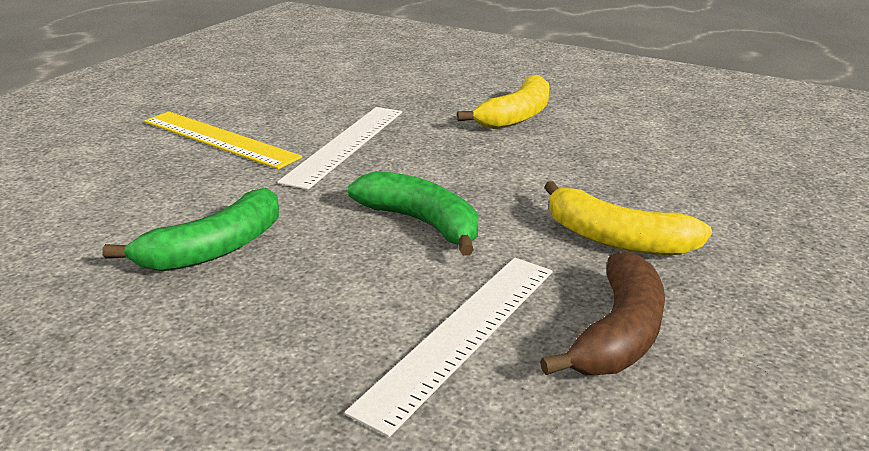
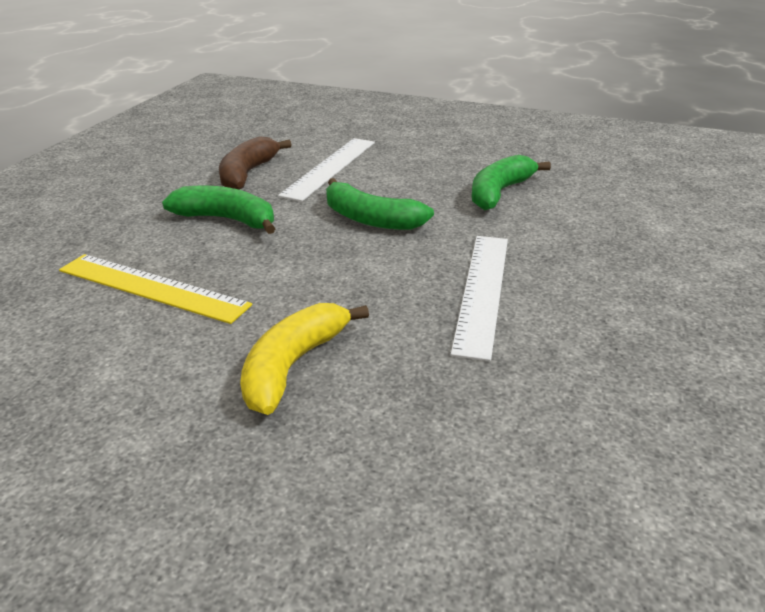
camera: 170 degrees right, 5 degrees up
yellow ruler [144,112,302,169] -> yellow ruler moved to [59,254,252,324]
yellow banana [544,181,712,255] -> green banana [162,185,276,234]

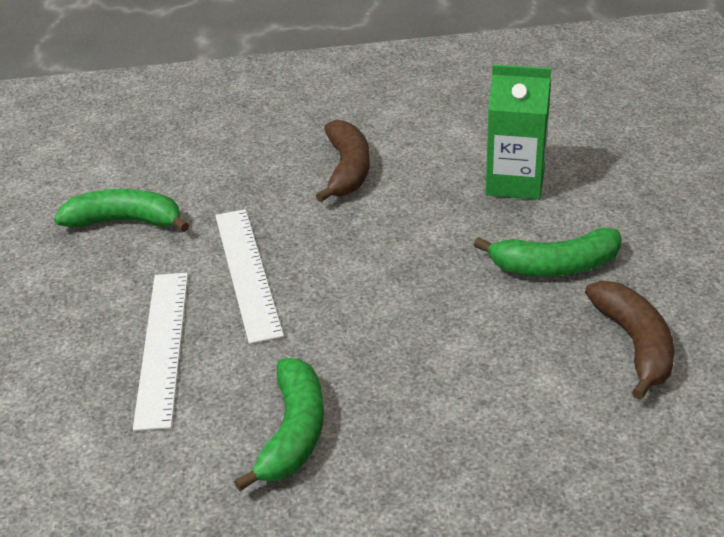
camera: 155 degrees right, 5 degrees up
yellow ruler [59,254,252,324] -> green carton [486,64,551,200]
yellow banana [240,303,369,415] -> brown banana [316,120,370,202]
white ruler [278,138,375,202] -> white ruler moved to [133,273,188,431]
green banana [326,178,434,230] -> green banana moved to [54,189,189,232]

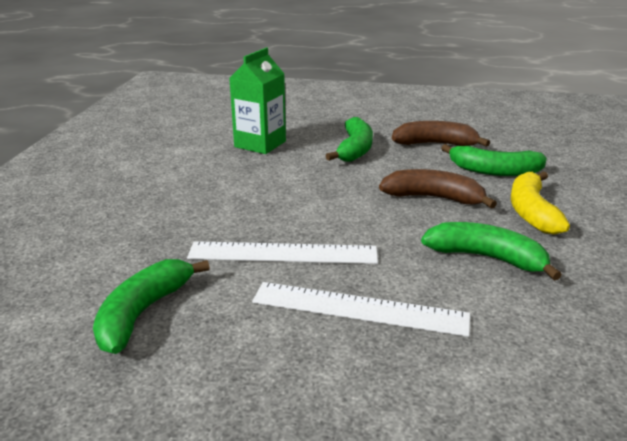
camera: 75 degrees left, 10 degrees down
brown banana [316,120,370,202] -> brown banana moved to [379,169,497,209]
none -> green banana [441,144,547,176]
none -> yellow banana [511,171,570,235]

